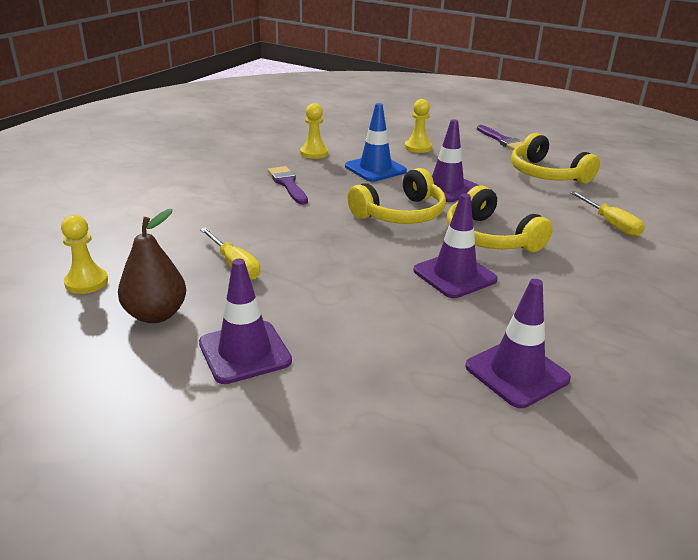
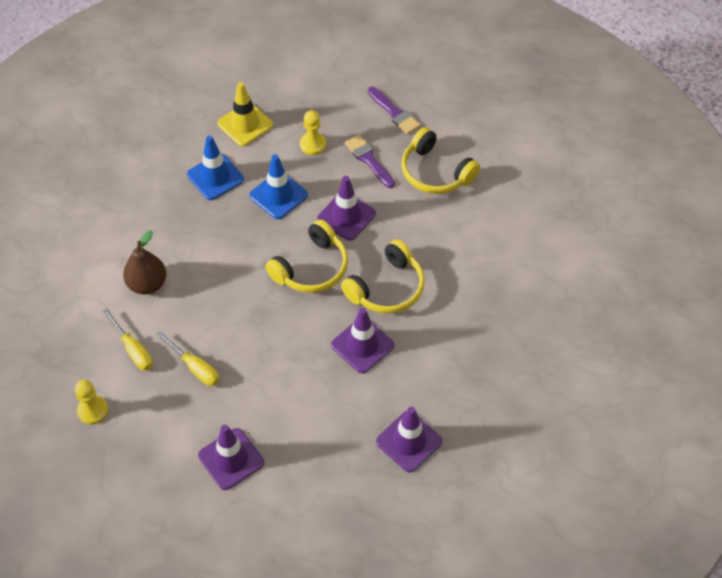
camera: 10 degrees left, 25 degrees up
brown pear [118,209,186,323] -> brown pear moved to [123,231,166,294]
purple brush [268,166,308,205] -> purple brush moved to [345,135,395,188]
yellow pawn [300,103,328,159] -> blue traffic cone [187,136,244,200]
yellow headphones [447,185,553,252] -> yellow headphones turned 90 degrees counterclockwise [341,239,425,314]
yellow screwdriver [570,191,645,237] -> yellow screwdriver moved to [103,309,153,371]
none -> yellow traffic cone [217,82,273,147]

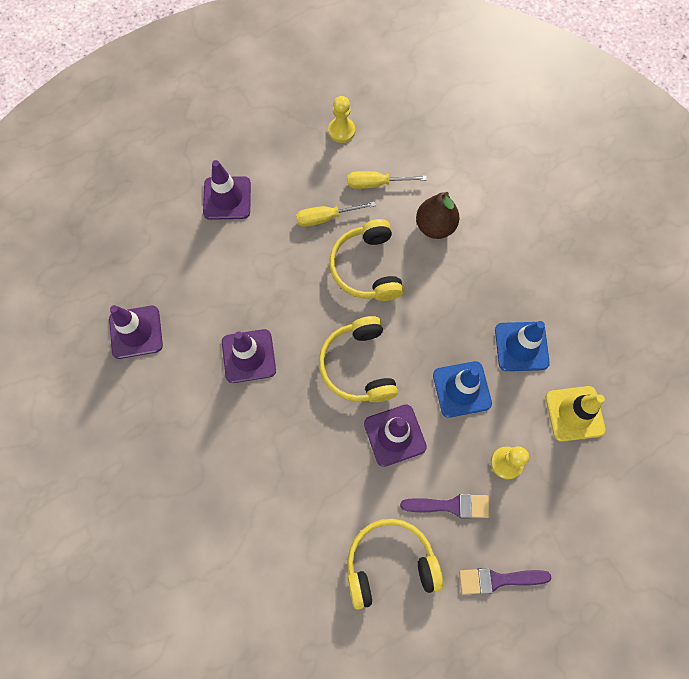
camera: 125 degrees right, 15 degrees up
yellow headphones [341,239,425,314] -> yellow headphones moved to [329,219,404,301]

